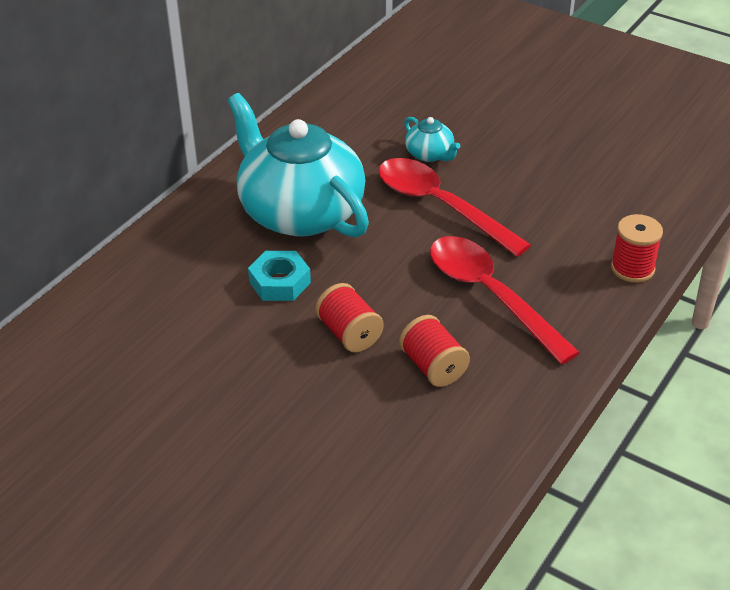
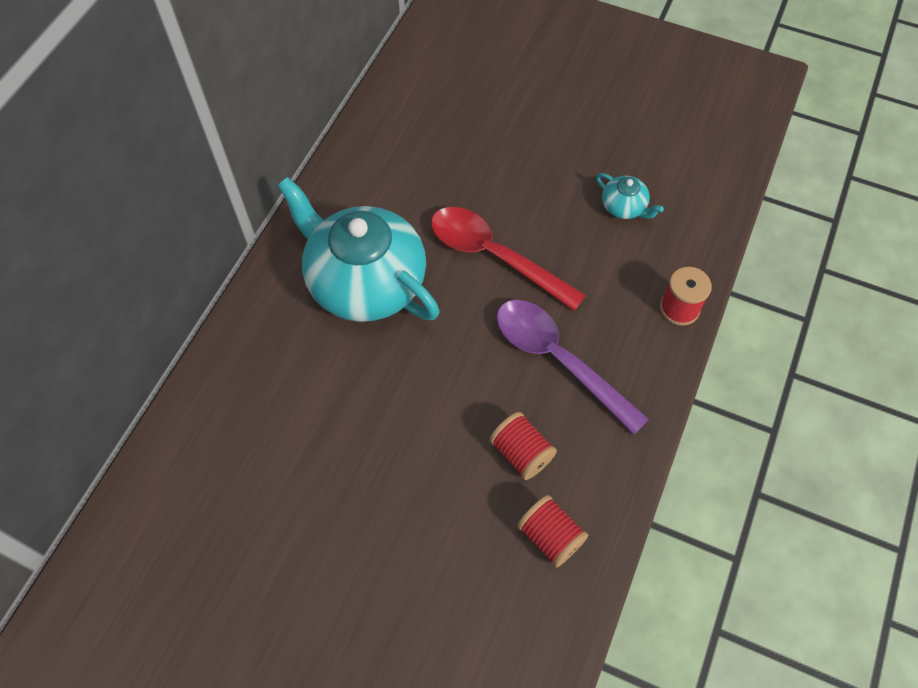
camera: 10 degrees left, 20 degrees up
turquoise nut [248,251,311,301] -> none
red spool [315,283,384,352] -> red spool moved to [517,495,588,568]
turquoise teapot [404,117,460,162] -> turquoise teapot moved to [596,173,664,219]
red spoon [430,236,580,364] -> purple spoon [497,300,649,435]

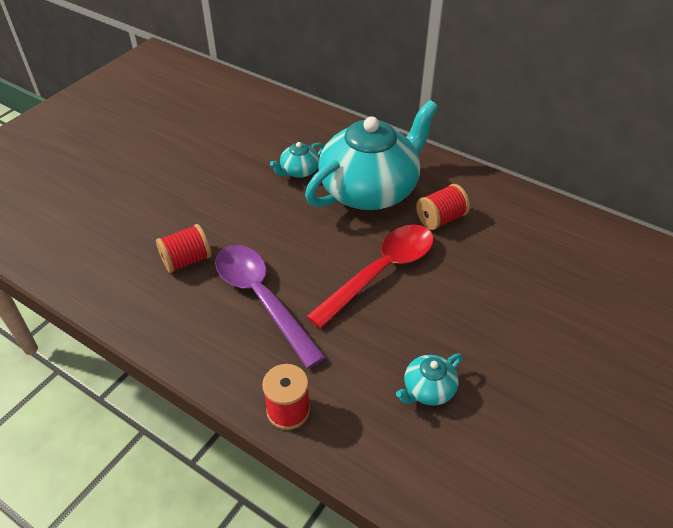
camera: 100 degrees right, 15 degrees down
purple spoon [497,300,649,435] -> purple spoon turned 90 degrees counterclockwise [215,245,326,369]
red spool [517,495,588,568] -> red spool moved to [416,184,470,230]
none -> turquoise teapot [270,142,324,178]

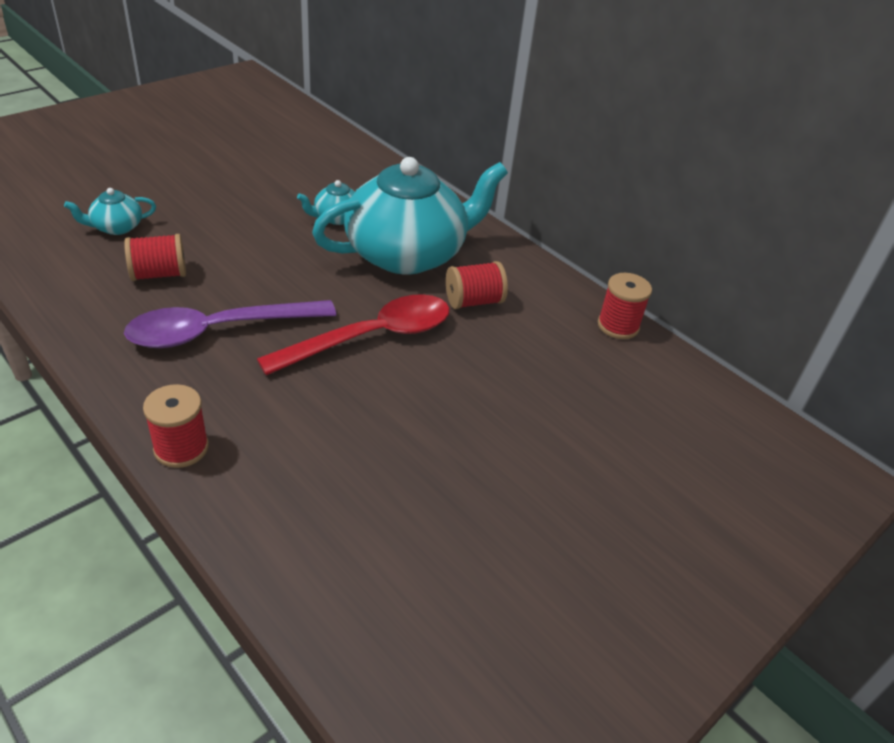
camera: 10 degrees right, 5 degrees down
purple spoon [215,245,326,369] -> purple spoon turned 90 degrees counterclockwise [124,300,336,348]
turquoise teapot [396,353,462,406] -> turquoise teapot moved to [64,188,156,235]
none -> red spool [598,273,652,339]

